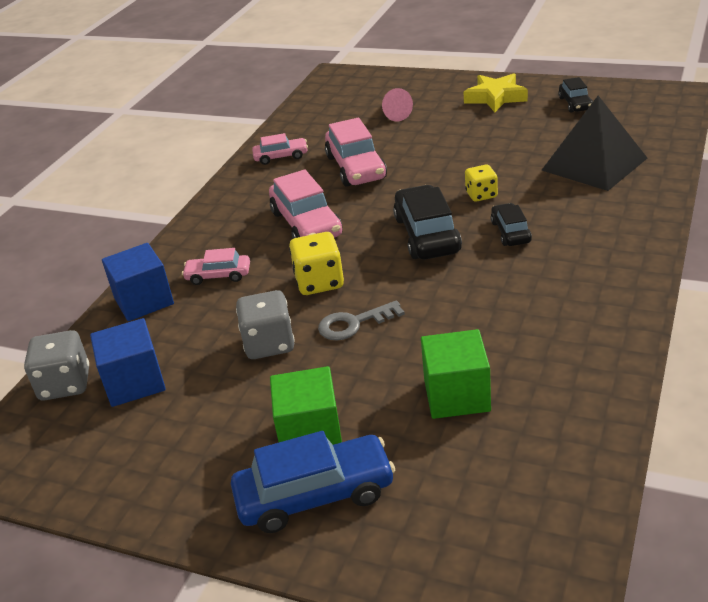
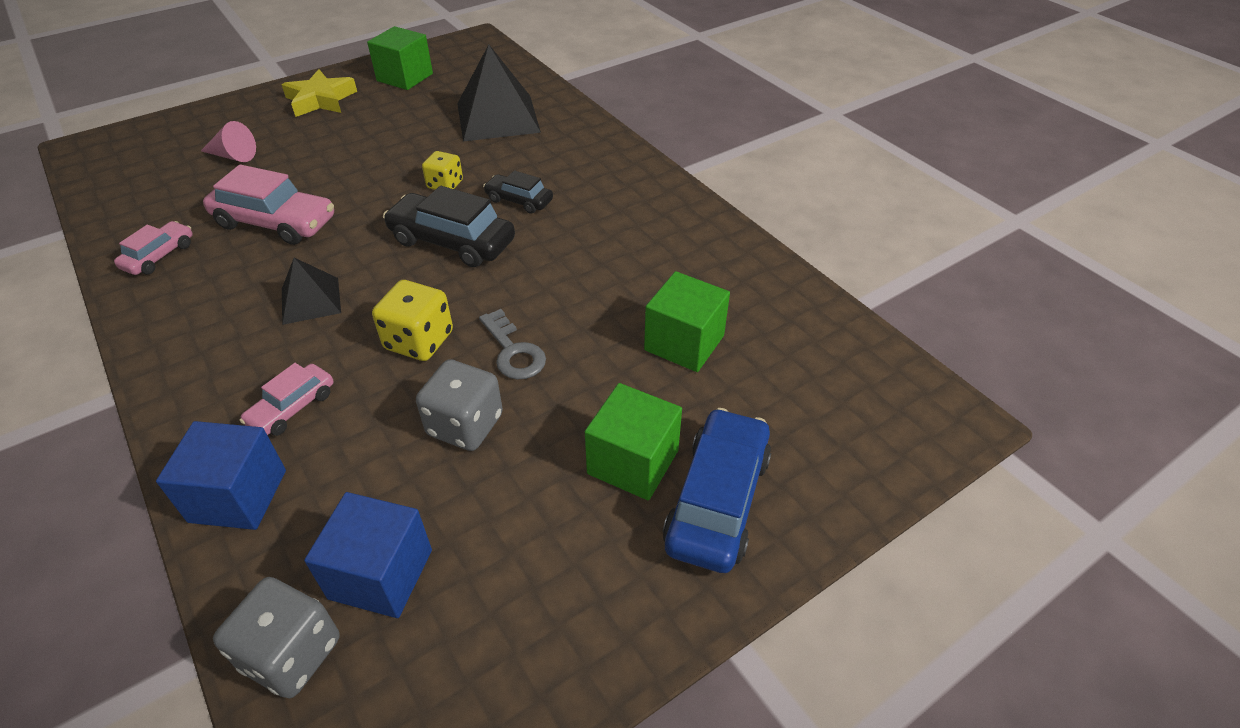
camera: 60 degrees left, 10 degrees up
pink car [269,170,343,239] -> black pyramid [282,258,341,325]
grey key [318,300,405,340] -> grey key turned 45 degrees counterclockwise [479,309,546,380]
black car [559,77,593,113] -> green cube [367,26,433,90]

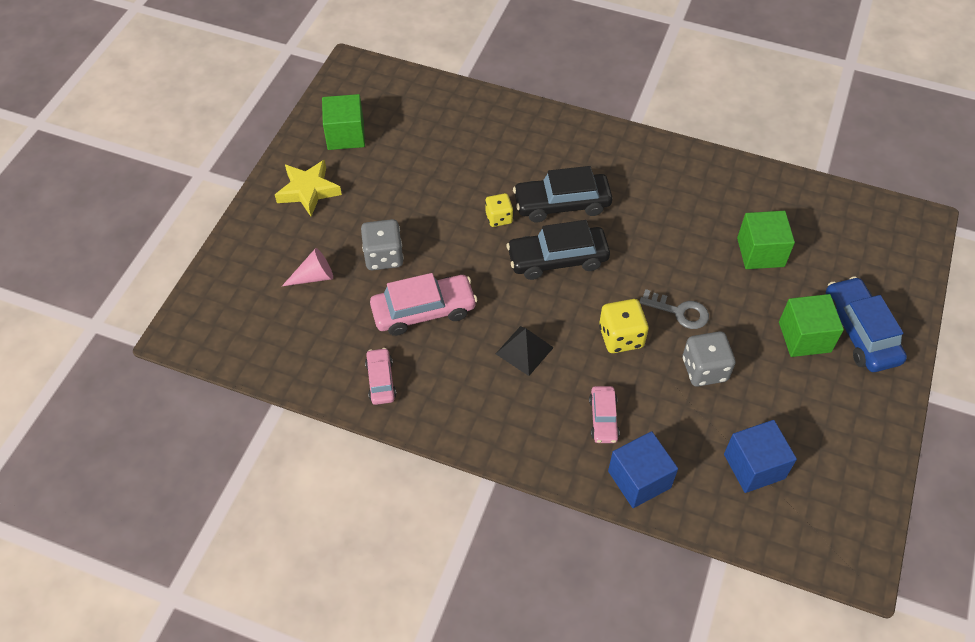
camera: 35 degrees left, 10 degrees up
grey dice [213,577,340,698] -> grey dice moved to [361,219,404,270]
black pyramid [457,45,541,142] -> none
black car [483,170,553,214] -> black car [513,166,613,222], size x1.76

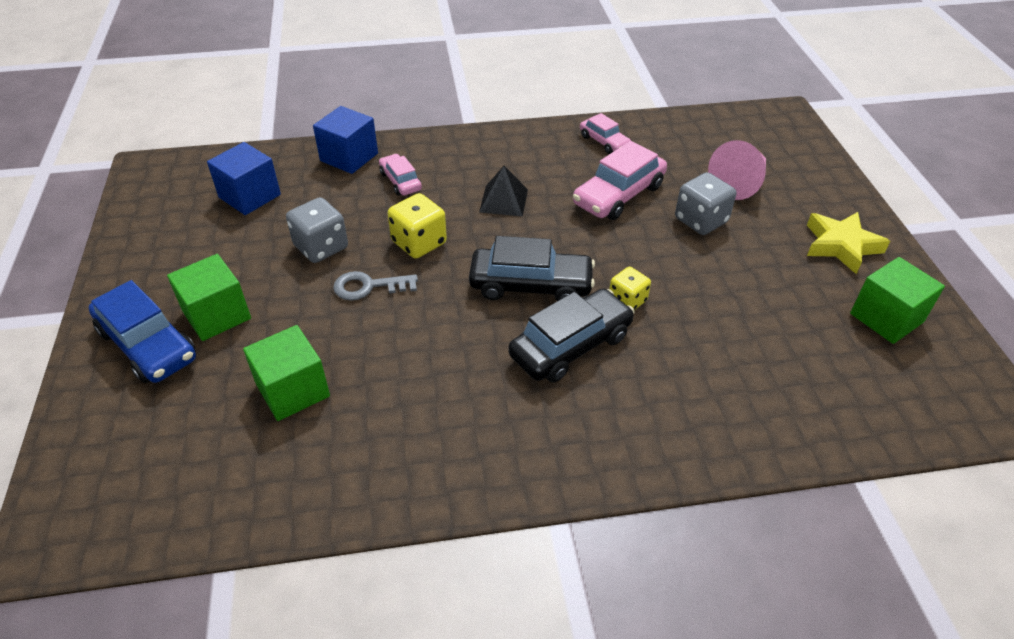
camera: 150 degrees right, 10 degrees down
pink cone [282,248,333,286] -> pink cone [708,140,766,200], size x1.55
black car [506,220,610,280] -> black car turned 45 degrees clockwise [469,236,595,301]

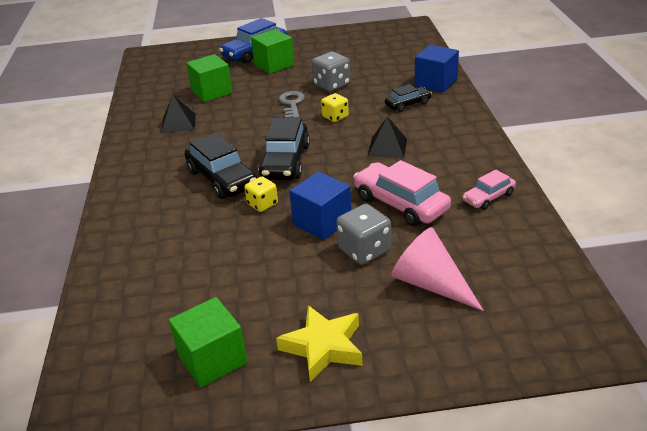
camera: 95 degrees right, 10 degrees down
blue cube [207,142,281,215] -> blue cube moved to [289,171,351,240]
pink car [379,154,422,196] -> black car [385,84,432,112]
yellow dice [388,193,447,258] -> yellow dice [321,93,349,122], size x0.66
none -> black pyramid [161,94,196,134]

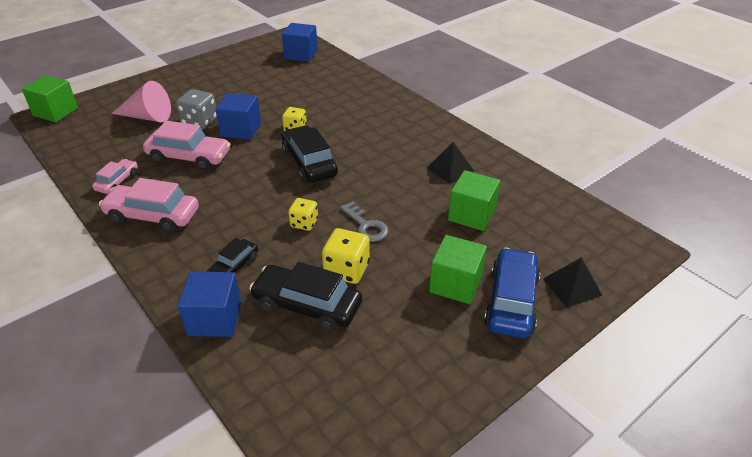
camera: 145 degrees right, 5 degrees up
green cube [169,297,248,388] -> green cube moved to [22,75,78,122]
black car [184,133,257,199] -> black car moved to [249,262,362,332]
yellow star [276,305,363,382] -> none
grey dice [312,51,351,92] -> yellow dice [322,228,370,284]
black pyramid [368,116,407,158] -> black pyramid moved to [543,257,602,308]
none -> pink car [99,178,199,232]
none -> blue cube [282,23,318,62]

